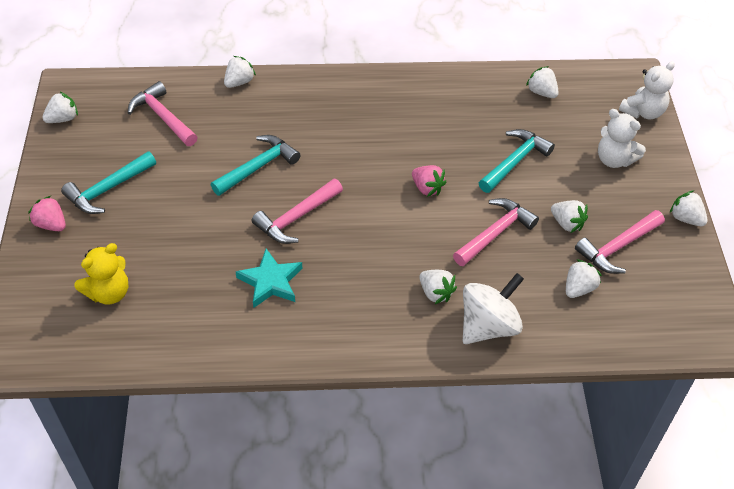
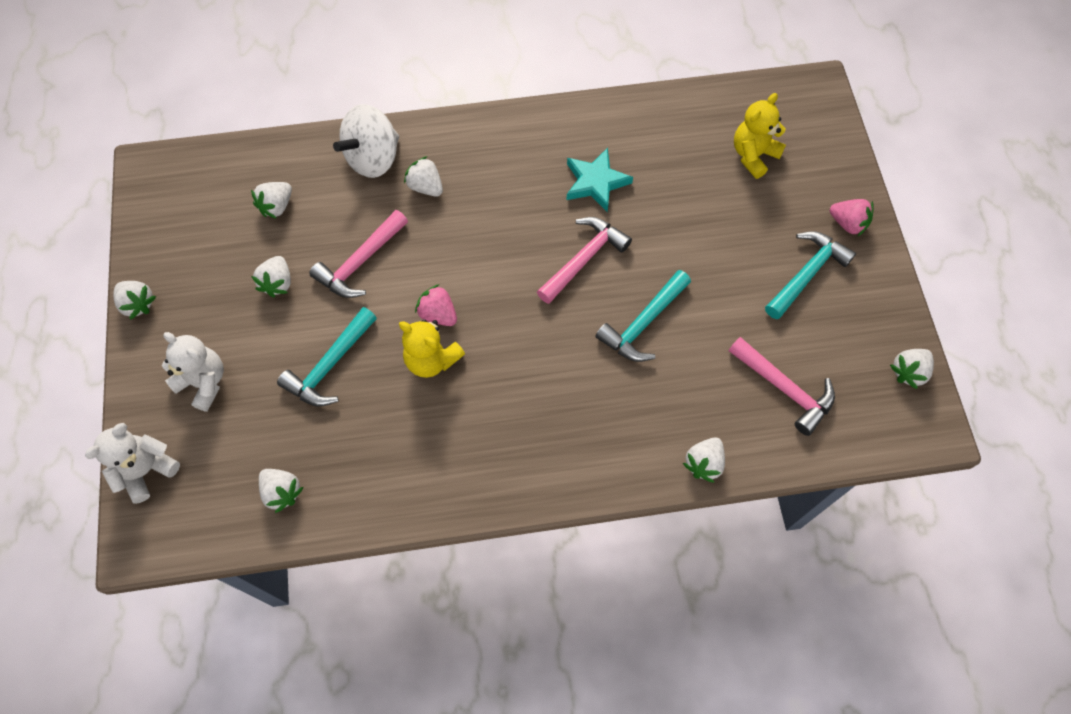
camera: 175 degrees right, 15 degrees up
white strawberry [551,200,588,233] -> white strawberry turned 120 degrees counterclockwise [251,256,291,297]
pink hammer [575,210,665,274] -> none
none -> yellow teddy bear [399,319,465,378]

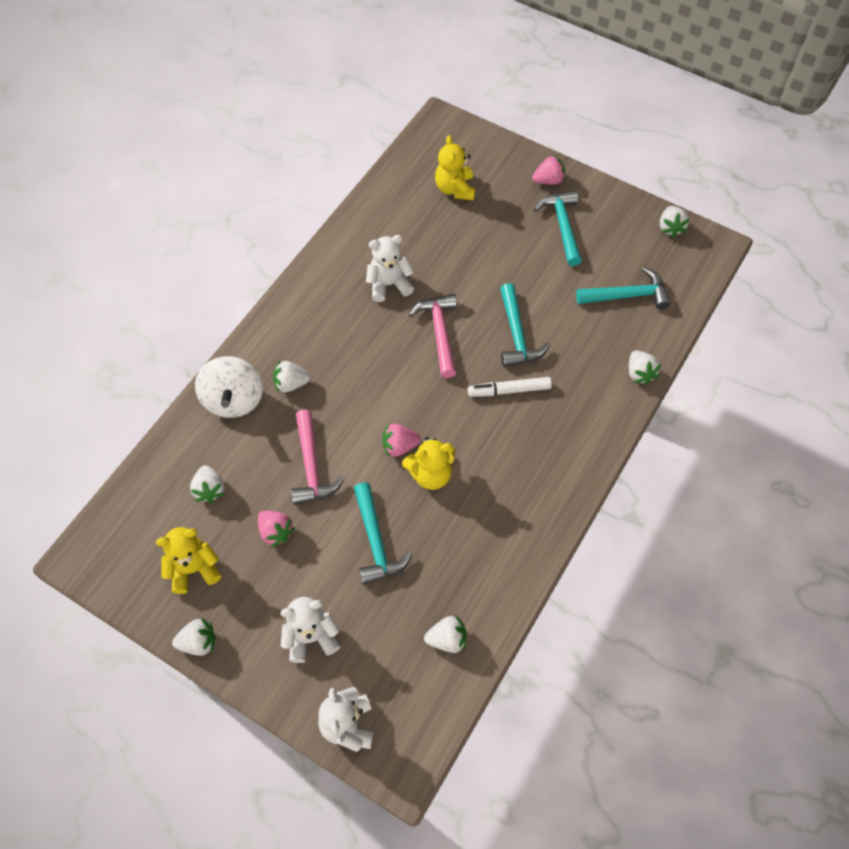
camera: 50 degrees left, 5 degrees down
white strawberry [251,256,291,297] -> pink strawberry [258,511,295,548]
turquoise star [567,148,633,212] -> white teddy bear [366,235,415,302]
pink hammer [729,337,835,436] -> turquoise hammer [576,267,671,310]
none -> yellow teddy bear [156,527,221,594]
none -> white marker [468,377,552,397]

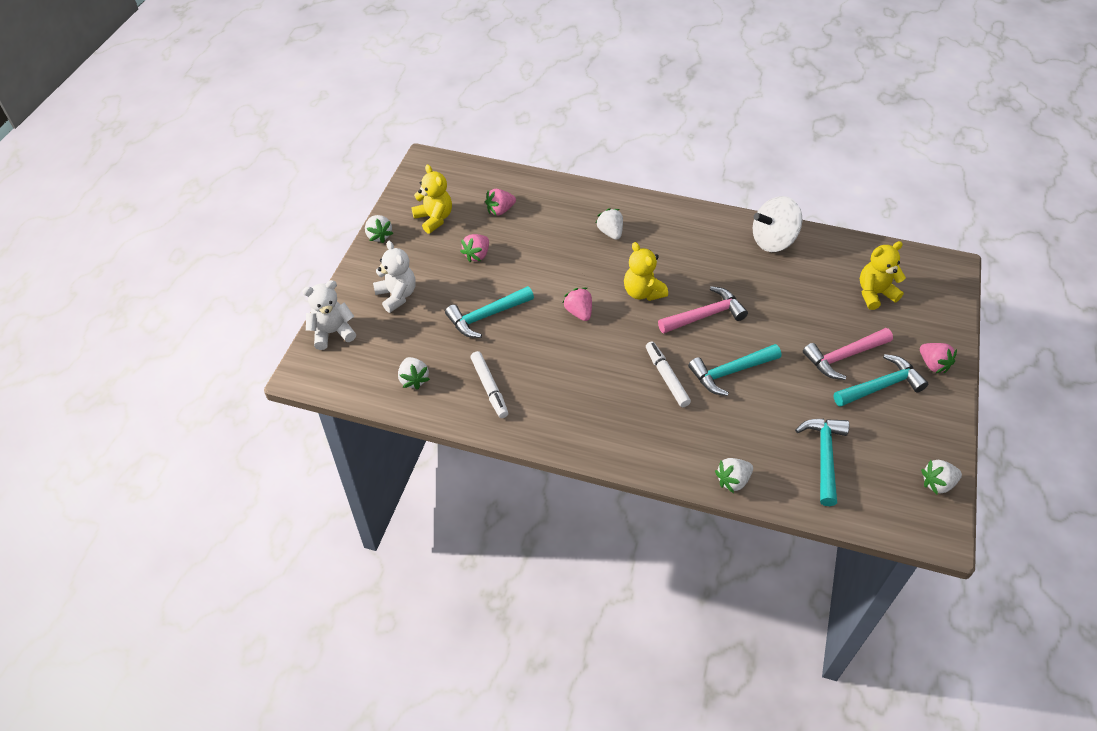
camera: 75 degrees right, 10 degrees down
white strawberry [190,465,225,503] -> pink strawberry [485,189,516,216]
white spinning top [195,356,263,418] -> white spinning top moved to [753,196,802,252]
pink hammer [291,410,344,505] -> pink hammer moved to [803,328,893,380]
white teddy bear [366,235,415,302] -> none
yellow teddy bear [402,437,455,490] -> yellow teddy bear moved to [624,242,668,301]
turquoise hammer [576,267,671,310] -> turquoise hammer turned 150 degrees counterclockwise [795,419,849,506]
none -> white marker [470,351,508,418]

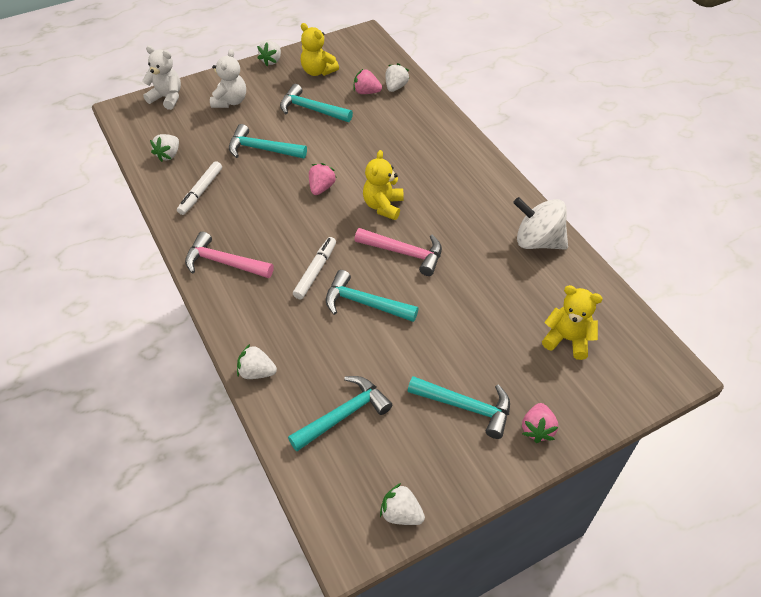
camera: 45 degrees right, 0 degrees up
yellow teddy bear [411,164,452,234] -> yellow teddy bear turned 120 degrees clockwise [301,23,339,76]
pink strawberry [460,234,489,262] -> turquoise hammer [280,84,353,122]
white strawberry [596,208,623,240] -> white strawberry moved to [385,63,410,92]
pink hammer [803,328,893,380] -> pink hammer moved to [185,231,274,278]

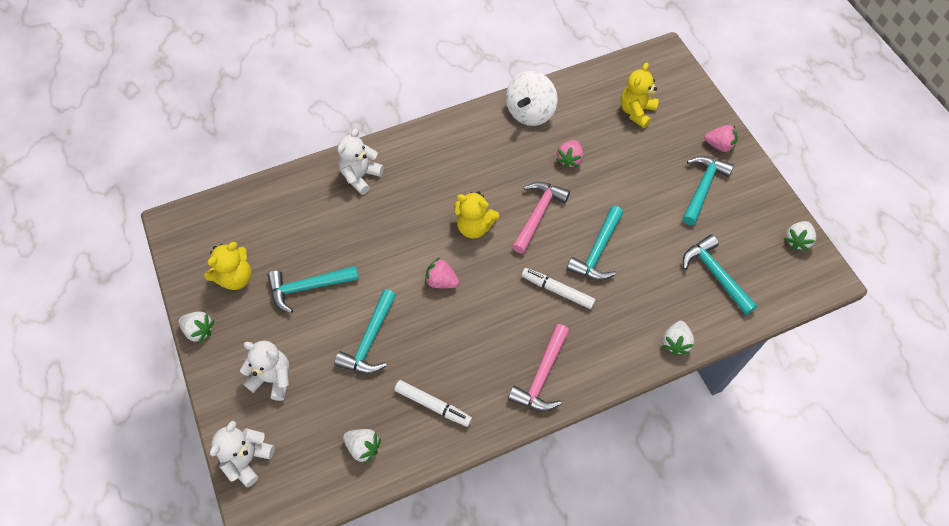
camera: 85 degrees left, 10 degrees up
turquoise hammer [280,84,353,122] -> turquoise hammer turned 45 degrees clockwise [267,265,359,313]
pink strawberry [354,68,382,94] -> pink strawberry moved to [556,140,584,169]
white strawberry [385,63,410,92] -> none
none -> white teddy bear [338,128,384,195]

